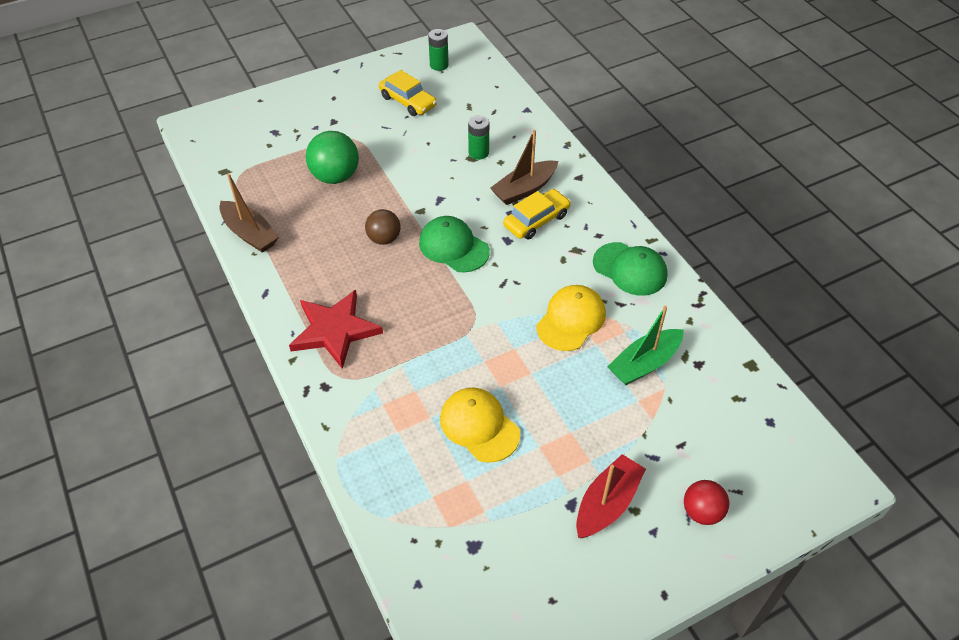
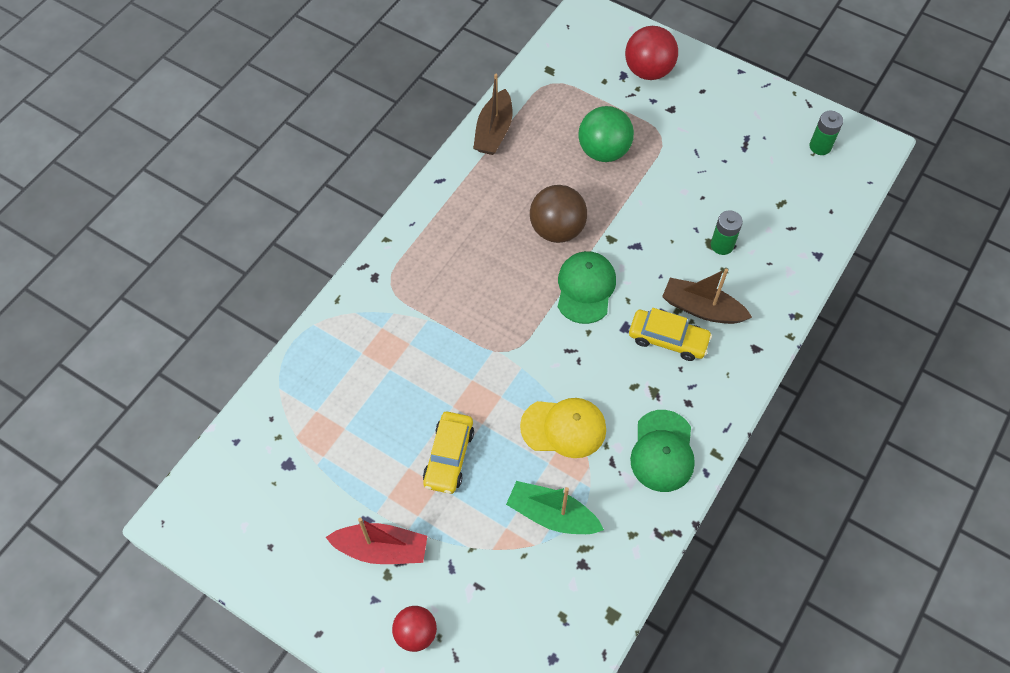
camera: 60 degrees right, 10 degrees up
red star [289,290,383,369] -> none
brown ball [365,209,401,245] -> brown ball [530,185,587,243], size x1.57
yellow car [379,70,437,116] -> yellow car moved to [423,412,474,494]
yellow cap [440,388,520,463] -> none
none -> red ball [625,26,678,80]

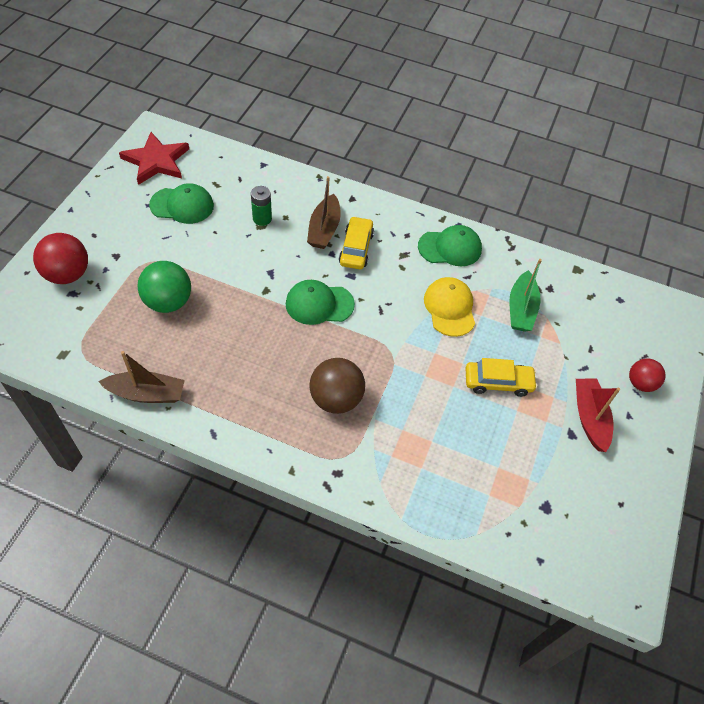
camera: 105 degrees left, 5 degrees down
brown ball [530,185,587,243] -> brown ball moved to [310,358,365,414]
green battery [809,111,843,155] -> red star [119,132,189,185]
none -> green cap [149,183,214,224]

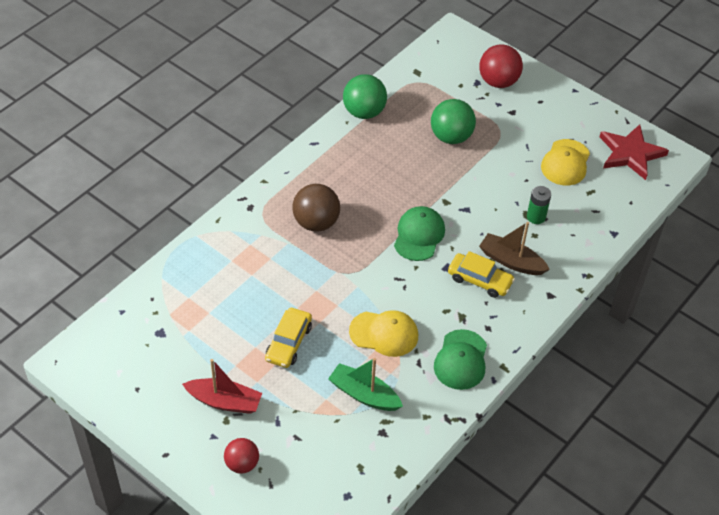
camera: 110 degrees right, 5 degrees down
brown boat [98,351,185,403] -> green ball [343,74,387,119]
green cap [149,183,214,224] -> yellow cap [541,139,590,186]

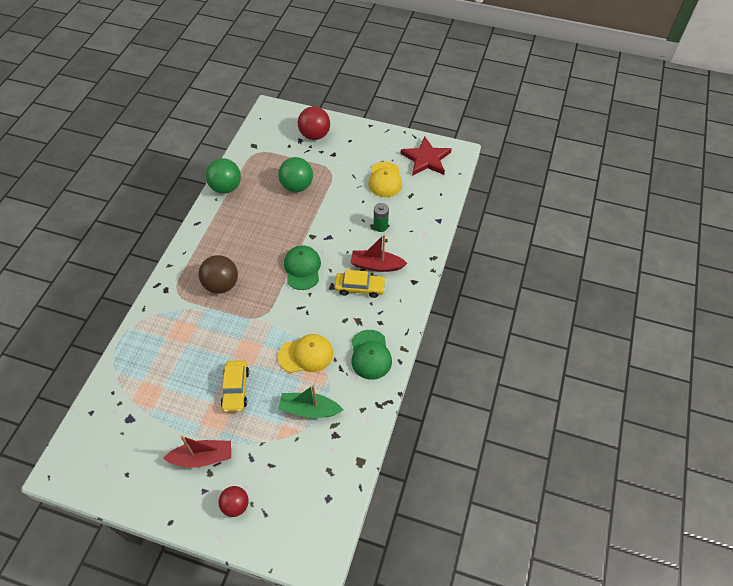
camera: 20 degrees left, 5 degrees up
brown boat [479,222,550,275] -> red boat [350,235,407,272]

